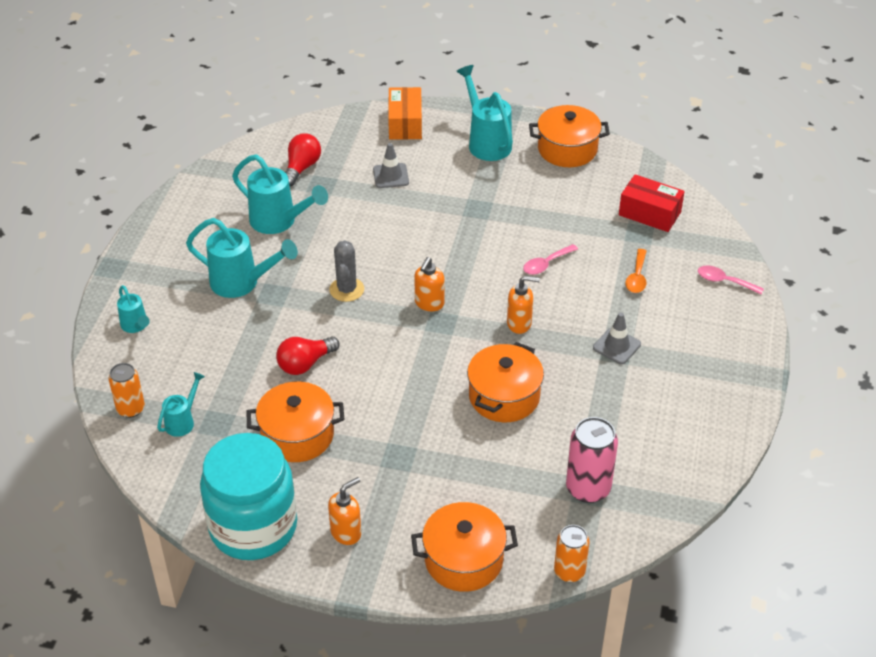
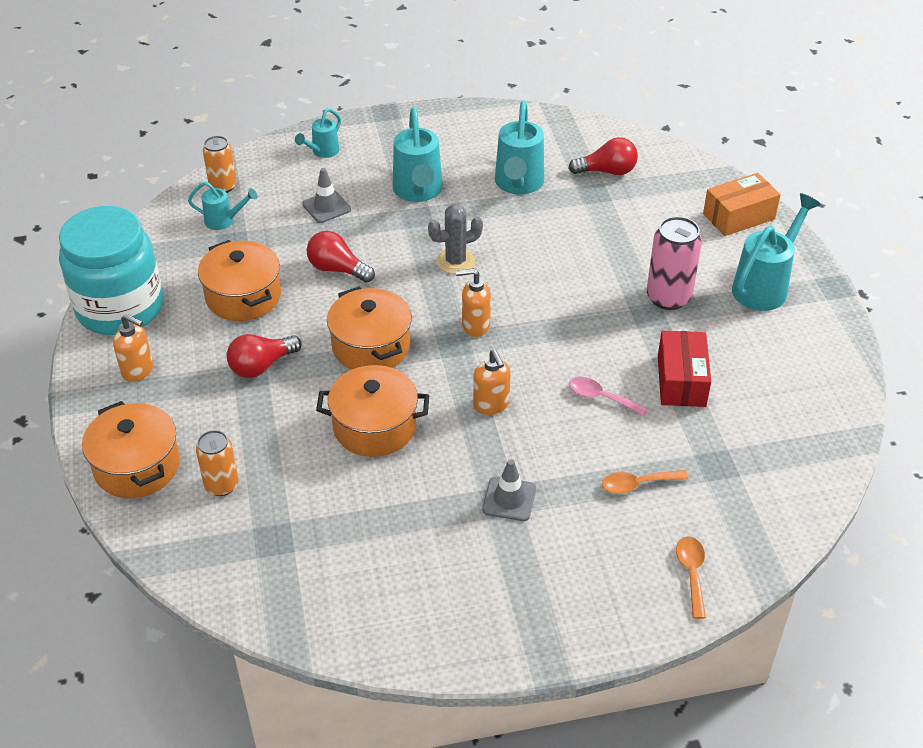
camera: 65 degrees right, 0 degrees up
grey traffic cone [373,143,409,188] -> grey traffic cone moved to [302,168,351,223]
orange pot [529,105,610,167] -> orange pot moved to [327,286,412,370]
orange can [554,525,589,582] -> orange can moved to [196,430,239,496]
pink can [566,417,618,503] -> pink can moved to [647,216,702,310]
red box [619,174,685,232] -> red box moved to [658,331,711,407]
pink spoon [698,265,764,294] -> orange spoon [676,536,706,619]
none -> red light bulb [227,334,302,378]

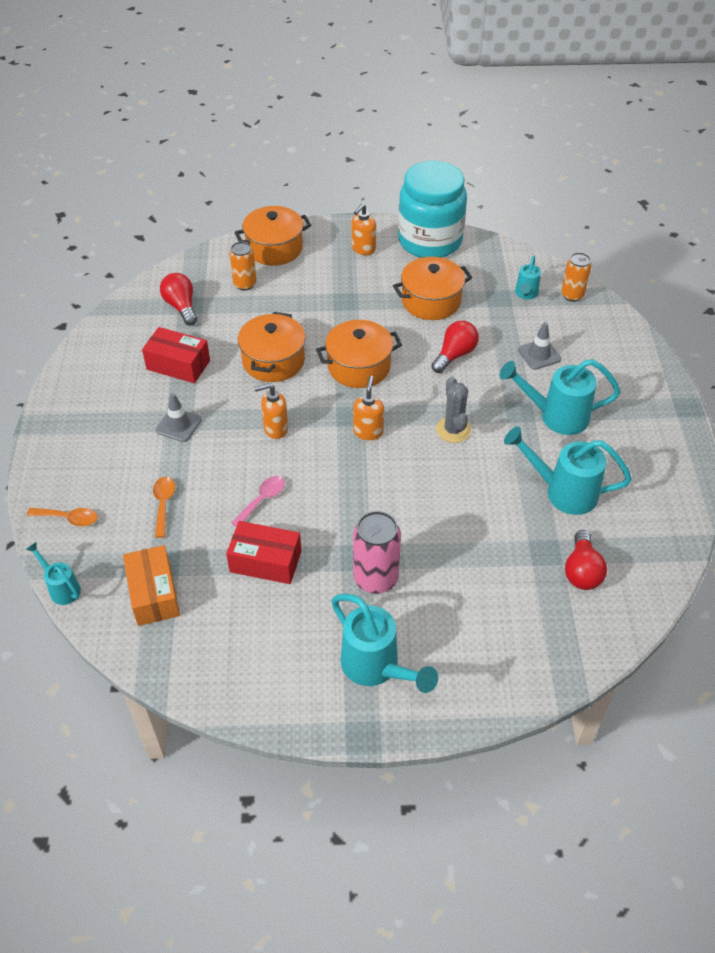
camera: 100 degrees right, 5 degrees up
red light bulb [227,334,302,378] -> red light bulb moved to [160,273,197,325]
turquoise watering can [295,108,341,158] -> turquoise watering can moved to [25,542,81,605]
orange box [703,173,781,236] -> orange box moved to [123,545,180,626]
none -> red box [142,327,210,383]

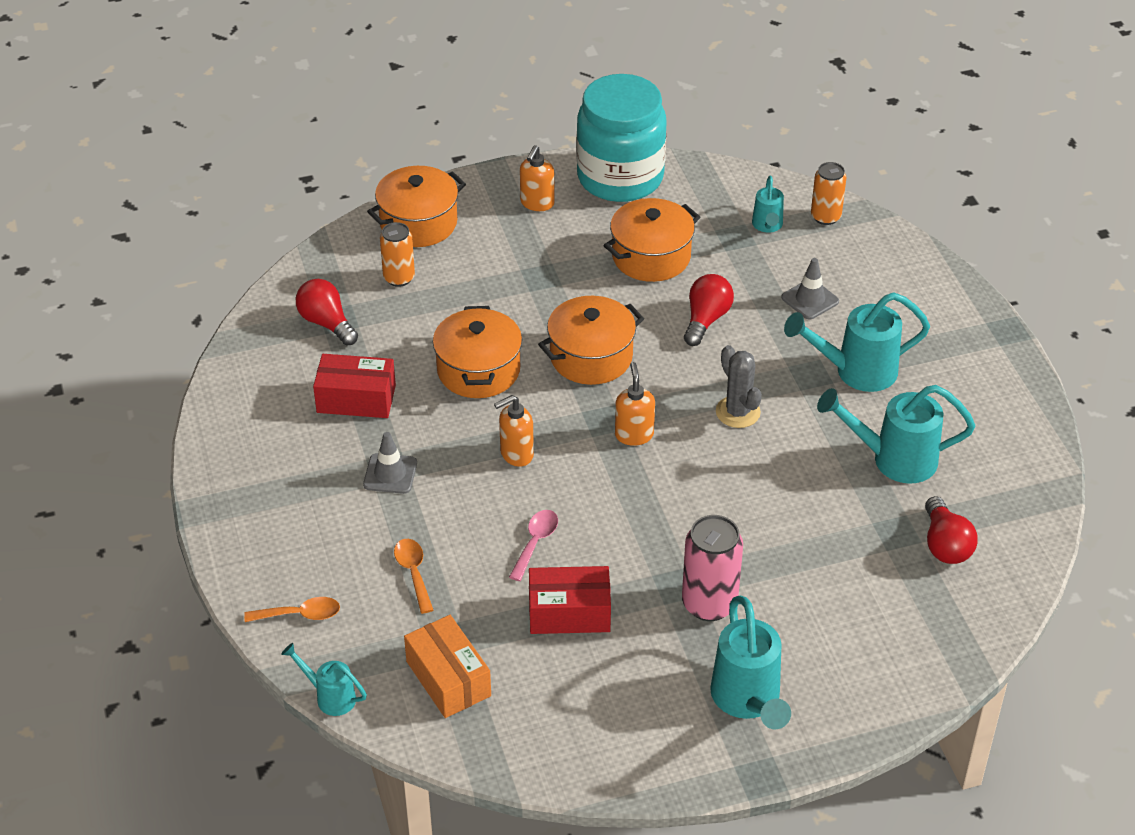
camera: 15 degrees left, 5 degrees down
turquoise watering can [331,594,438,693] -> turquoise watering can turned 45 degrees clockwise [710,596,791,729]

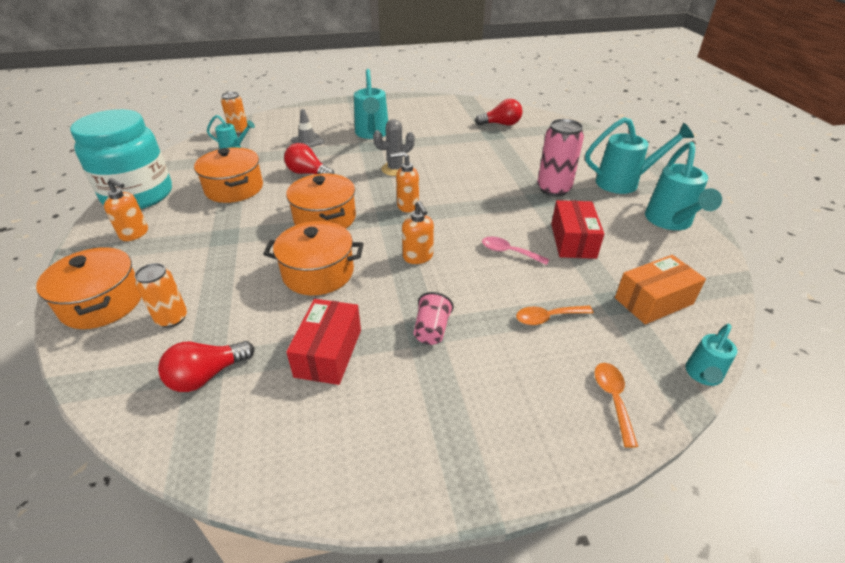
camera: 85 degrees left, 5 degrees down
grey traffic cone [363,432,417,494] -> pink cup [414,292,454,345]
turquoise watering can [817,385,975,484] -> turquoise watering can moved to [645,142,722,230]

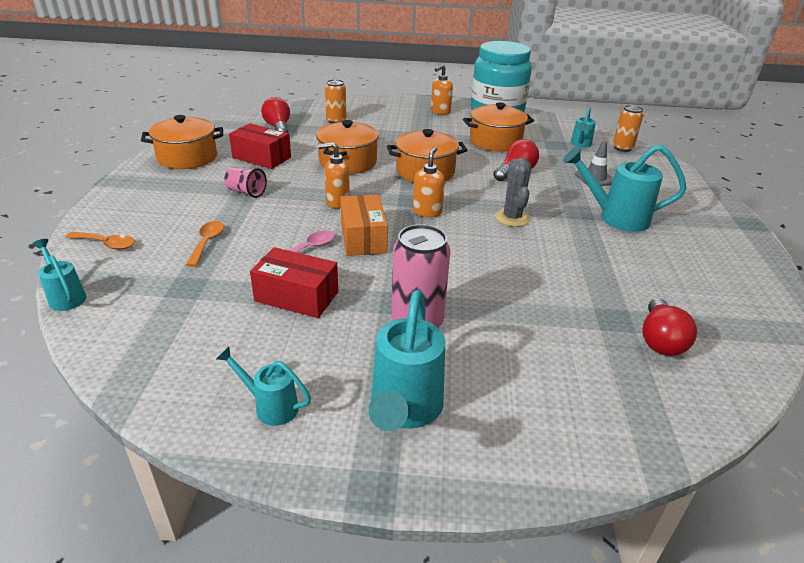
camera: 105 degrees right, 5 degrees down
orange pot [36,247,141,329] -> orange pot moved to [141,115,223,169]
orange box [615,255,706,324] -> orange box moved to [340,195,388,256]
turquoise watering can [645,142,722,230] -> turquoise watering can [216,347,311,426], size x0.55

